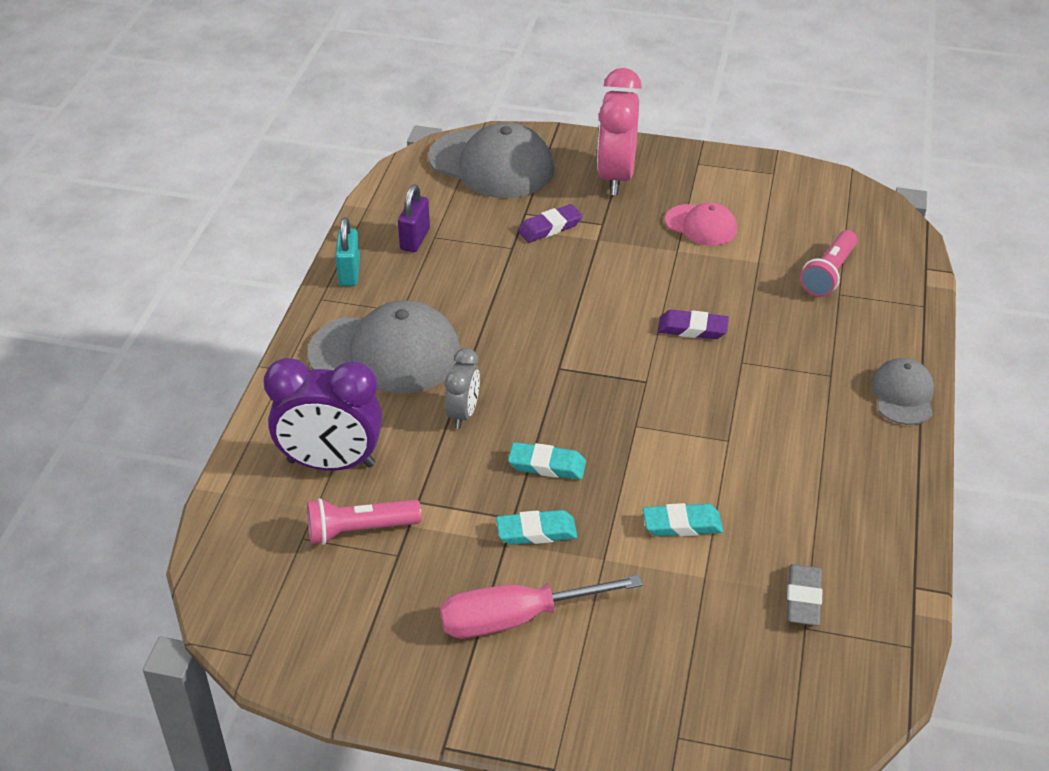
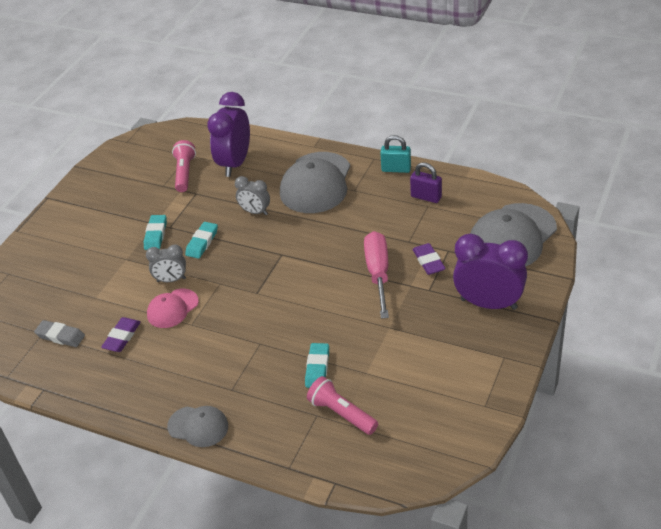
camera: 105 degrees right, 0 degrees up
pink screwdriver [440,575,643,638] -> pink screwdriver moved to [364,231,389,319]
pink clock [597,68,642,195] -> purple clock [453,233,528,310]
turquoise eraser [643,503,723,536] -> turquoise eraser moved to [305,343,329,388]
purple eraser [658,310,729,339] -> purple eraser moved to [101,317,141,352]
pink cap [665,202,737,246] -> pink cap moved to [147,289,199,328]
none -> grey clock [146,244,186,282]

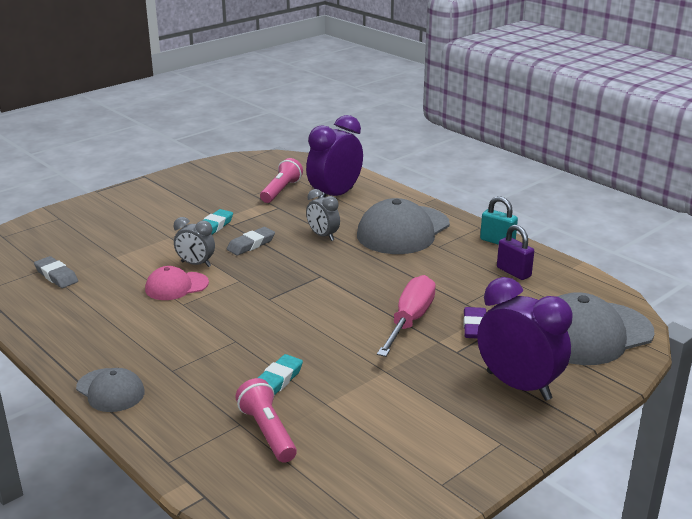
camera: 20 degrees right, 15 degrees down
purple eraser [101,317,141,352] -> none
turquoise eraser [185,222,218,259] -> grey eraser [227,227,275,255]

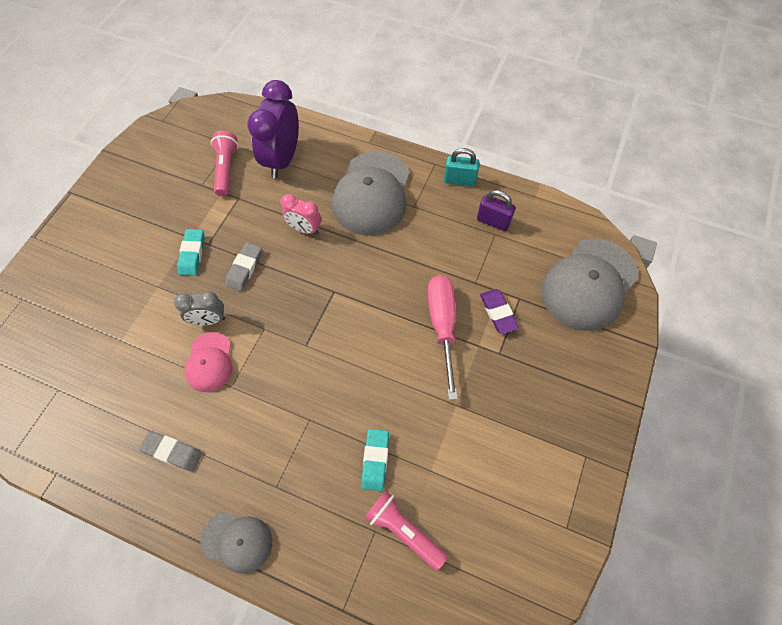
camera: 25 degrees left, 35 degrees up
grey eraser [34,256,78,288] -> grey eraser moved to [139,431,202,472]
pink cap [145,266,209,300] -> pink cap turned 45 degrees counterclockwise [185,332,233,392]
grey clock [306,189,340,241] -> pink clock [281,194,321,235]
purple clock [477,277,572,400] -> none

